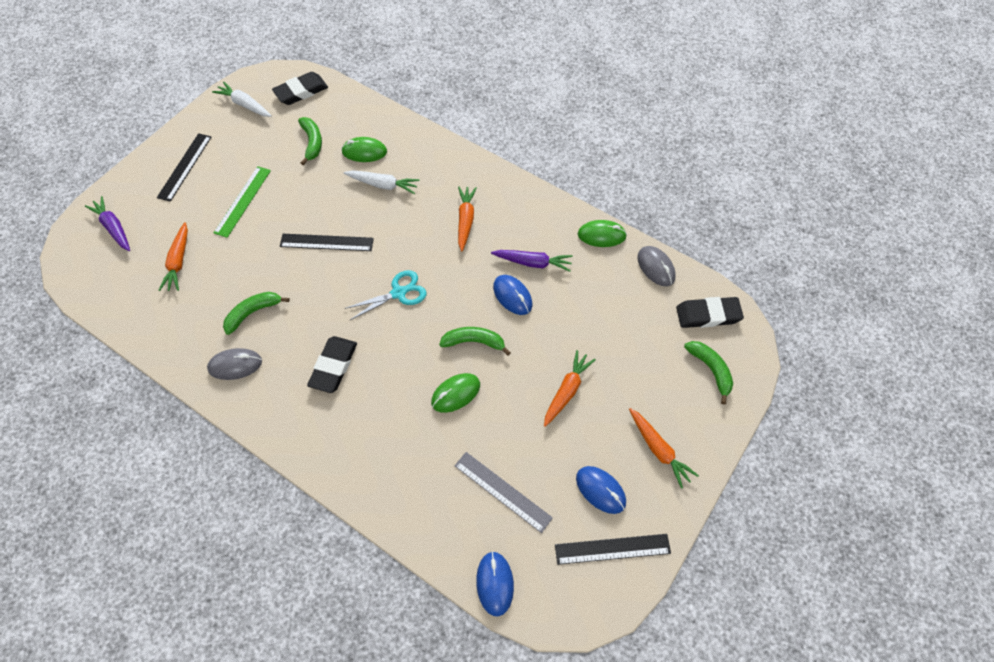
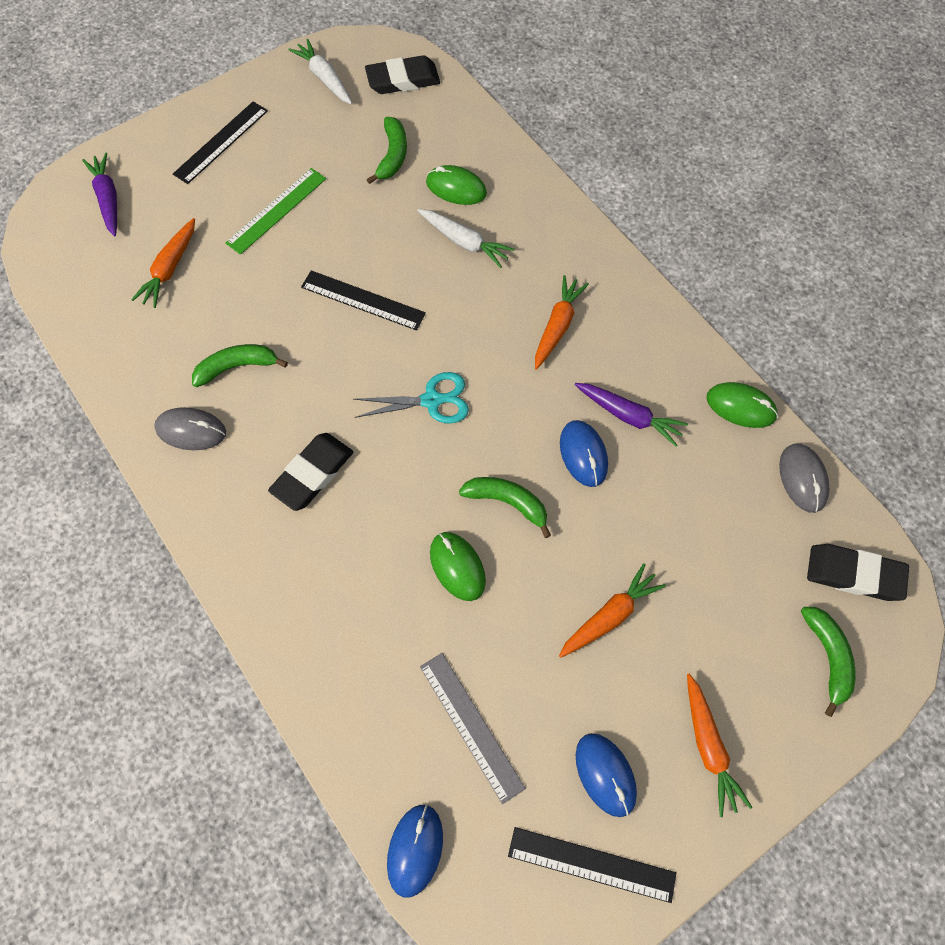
camera: 20 degrees right, 5 degrees up
green mouse [431,373,480,413] -> green mouse turned 75 degrees clockwise [430,532,486,601]

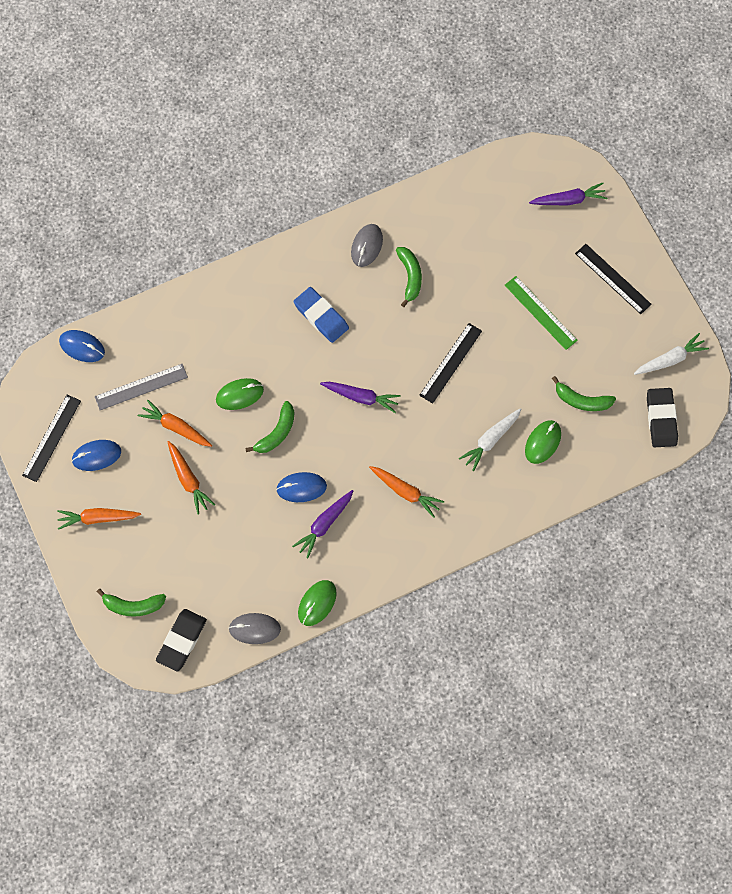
camera: 100 degrees right, 5 degrees up
orange carrot [131,218,195,308] -> orange carrot moved to [138,400,212,447]
black eraser [268,433,353,511] -> blue eraser [294,287,349,343]
turquoise scissors [353,372,469,424] -> purple carrot [320,382,401,413]

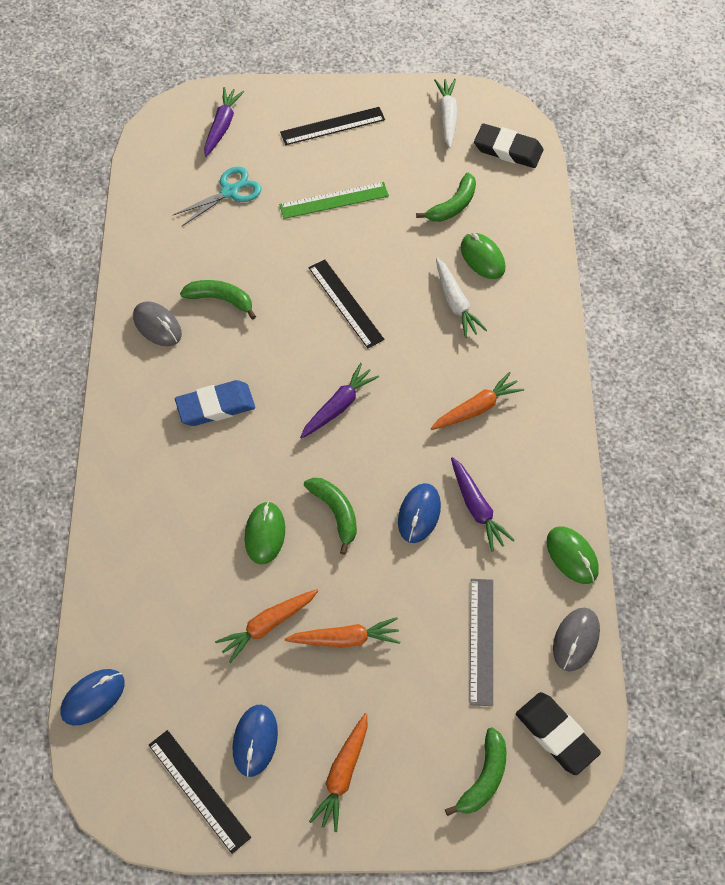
camera: 65 degrees left, 10 degrees down
grey ruler [95,364,188,410] -> grey ruler moved to [470,579,493,706]
none -> turquoise scissors [173,167,262,226]

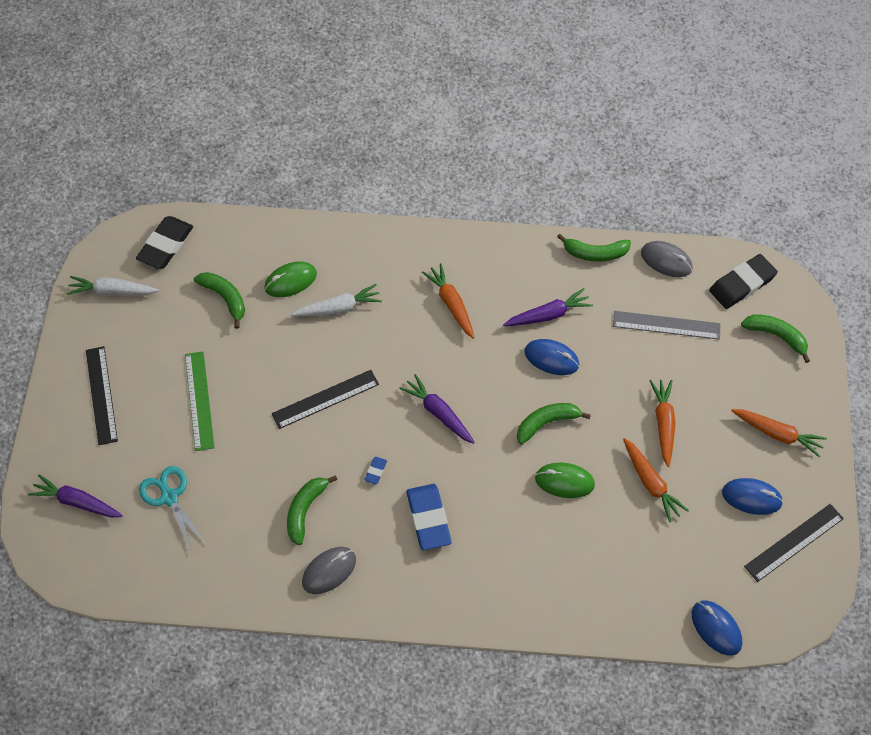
camera: 85 degrees left, 0 degrees up
green mouse [547,526,599,584] -> green banana [557,234,631,262]
none -> blue eraser [365,457,387,484]

